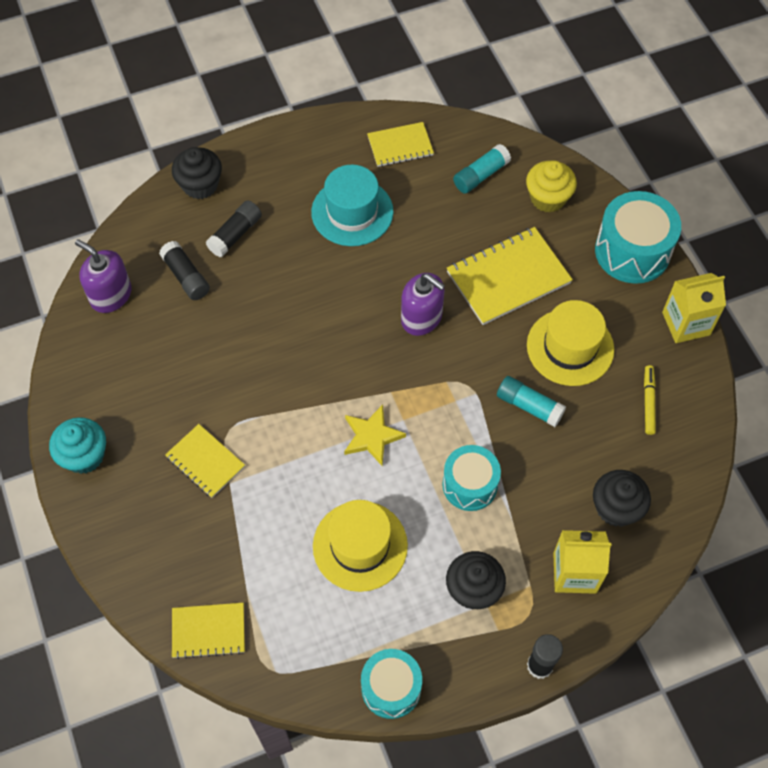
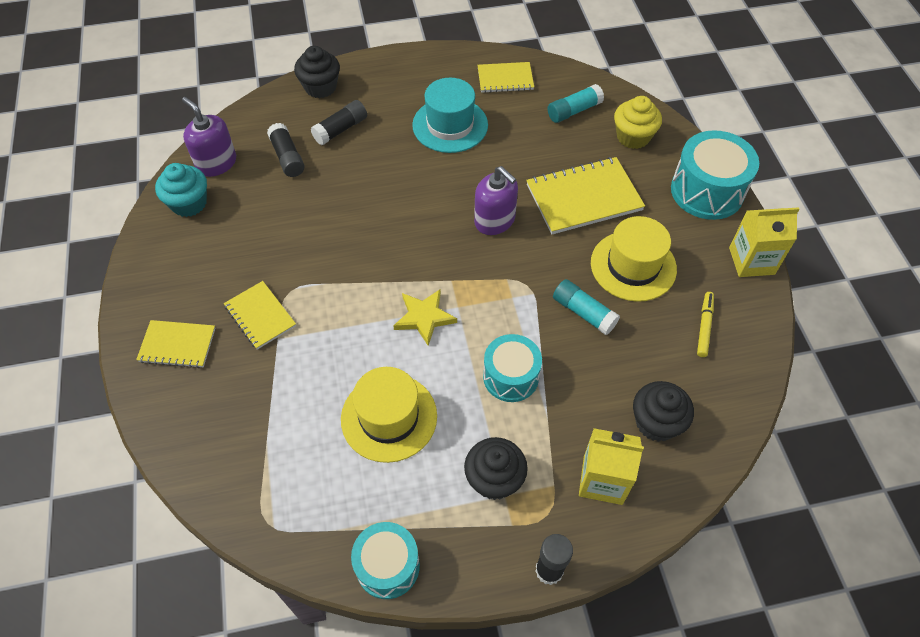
camera: 10 degrees right, 5 degrees down
turquoise cupcake [49,417,106,474] -> turquoise cupcake moved to [155,163,207,217]
yellow notebook [172,603,245,659] -> yellow notebook moved to [136,320,215,368]

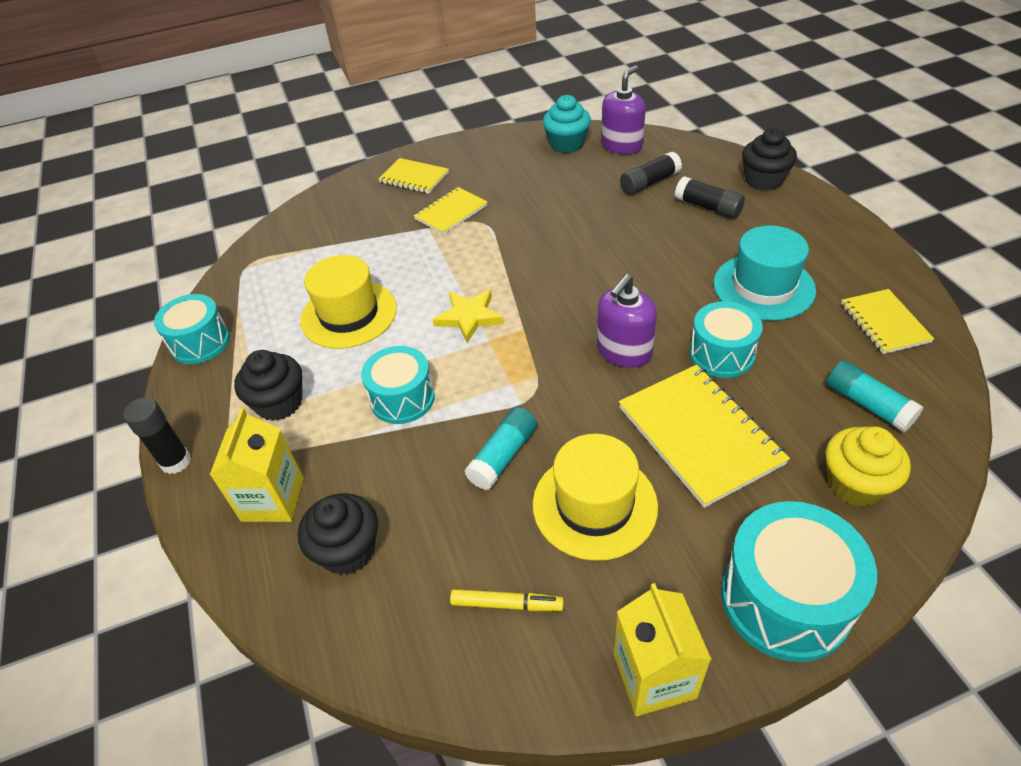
camera: 85 degrees right, 10 degrees down
yellow notebook [136,320,215,368] -> yellow notebook turned 60 degrees counterclockwise [379,158,449,194]
none -> turquoise drum [689,301,763,378]

